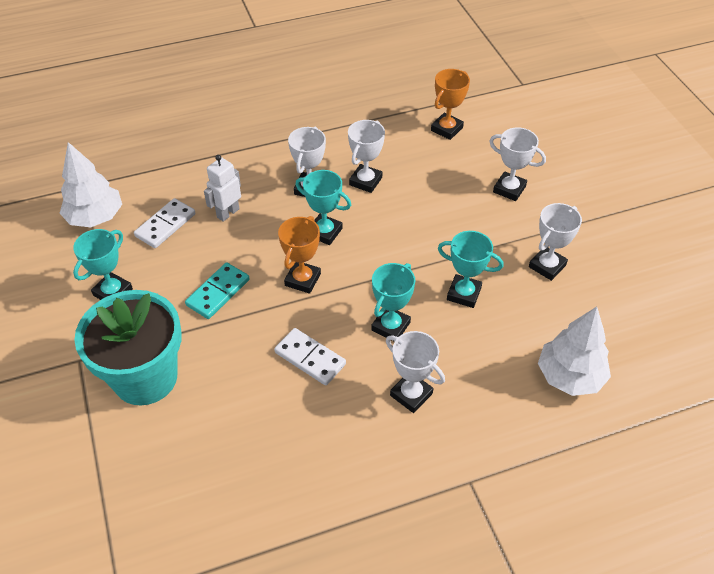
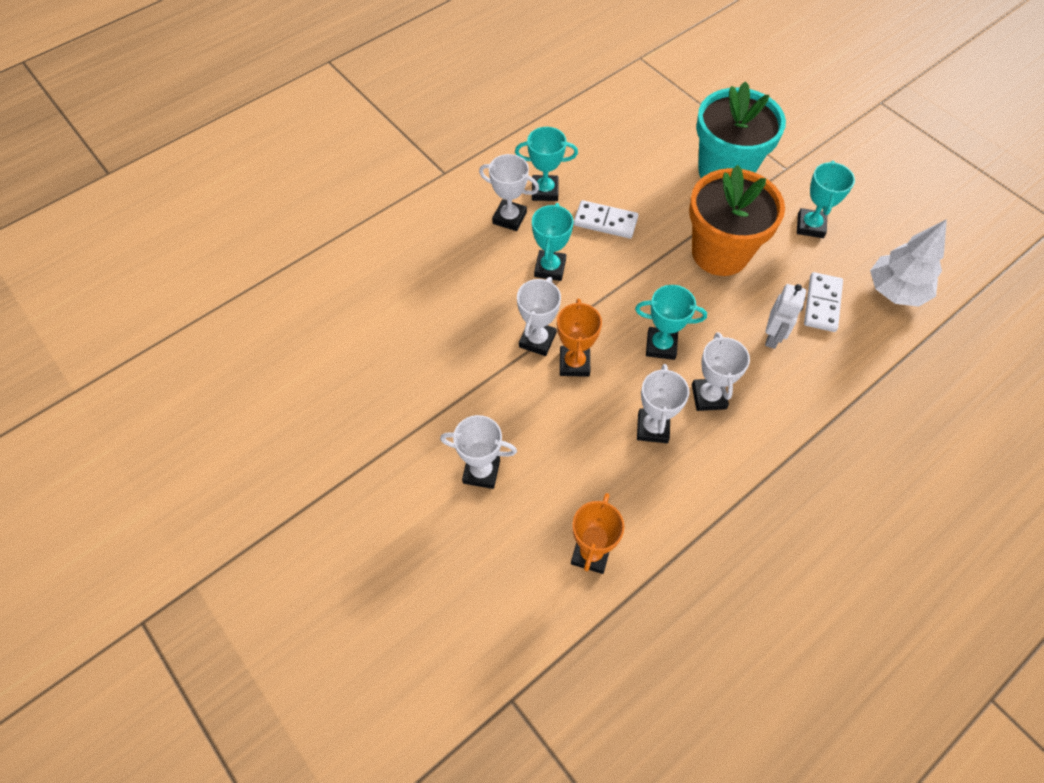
camera: 160 degrees right, 10 degrees up
turquoise domino [185,262,250,319] -> orange flower pot [689,165,785,276]
orange trophy [278,216,321,294] -> orange trophy moved to [557,299,602,377]
turquoise trophy [438,231,504,308] -> turquoise trophy moved to [515,127,578,201]
white trophy [529,203,582,281] -> white trophy moved to [517,277,561,356]
white tree [538,307,611,396] -> none

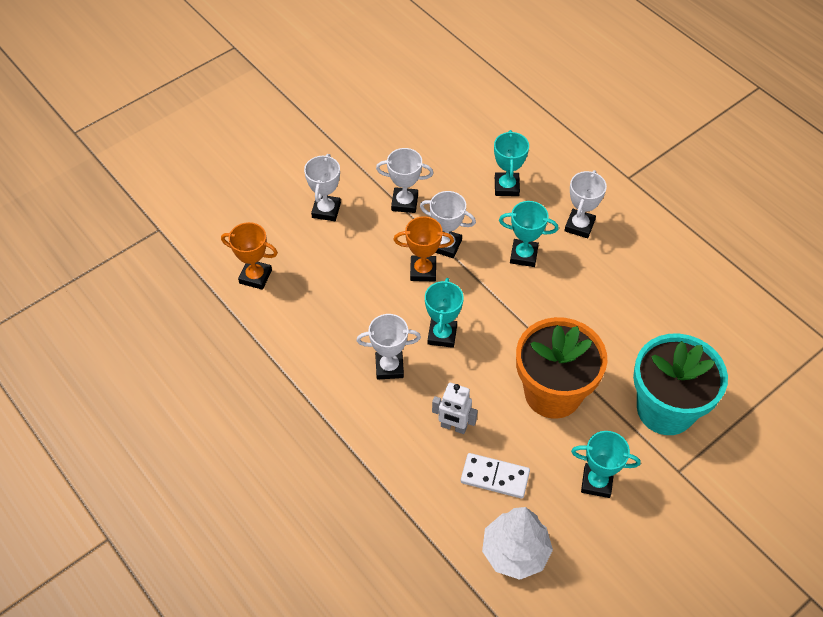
camera: 90 degrees right, 5 degrees down
turquoise trophy [515,127,578,201] -> turquoise trophy moved to [494,130,529,196]
white domino [574,200,638,239] -> none
white trophy [637,364,689,443] -> white trophy moved to [376,148,433,213]

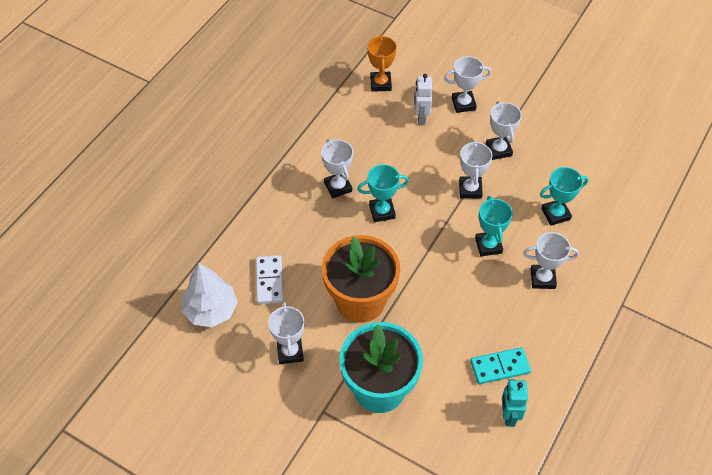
camera: 70 degrees right, 0 degrees up
orange trophy [394,216,454,281] -> none
white robot [432,383,478,434] -> white robot moved to [414,74,432,124]
turquoise trophy [571,431,641,498] -> white trophy [268,302,304,364]
none -> turquoise domino [470,347,531,384]
none -> turquoise robot [502,379,528,427]

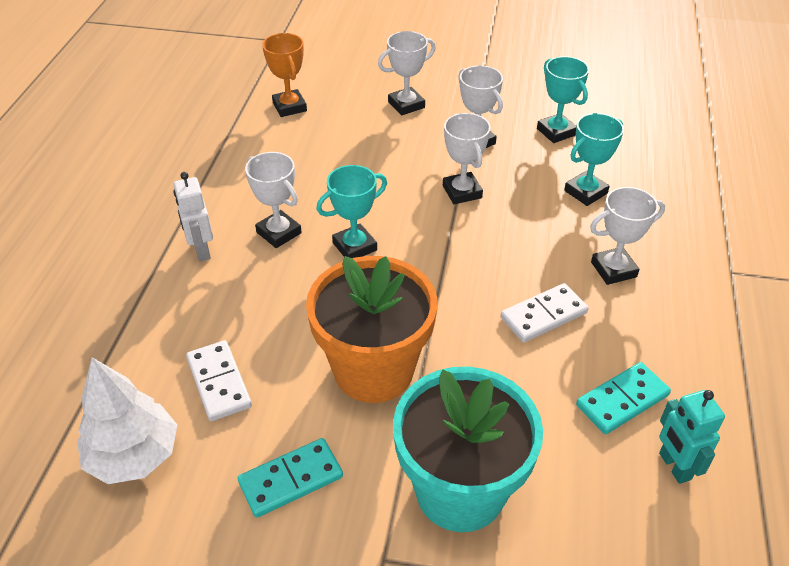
camera: 20 degrees left, 10 degrees down
white trophy [268,302,304,364] -> turquoise domino [238,438,343,518]
white robot [414,74,432,124] -> white robot moved to [174,172,213,262]
turquoise trophy [475,196,513,256] -> turquoise trophy moved to [537,56,589,143]
none -> white domino [501,283,588,343]

